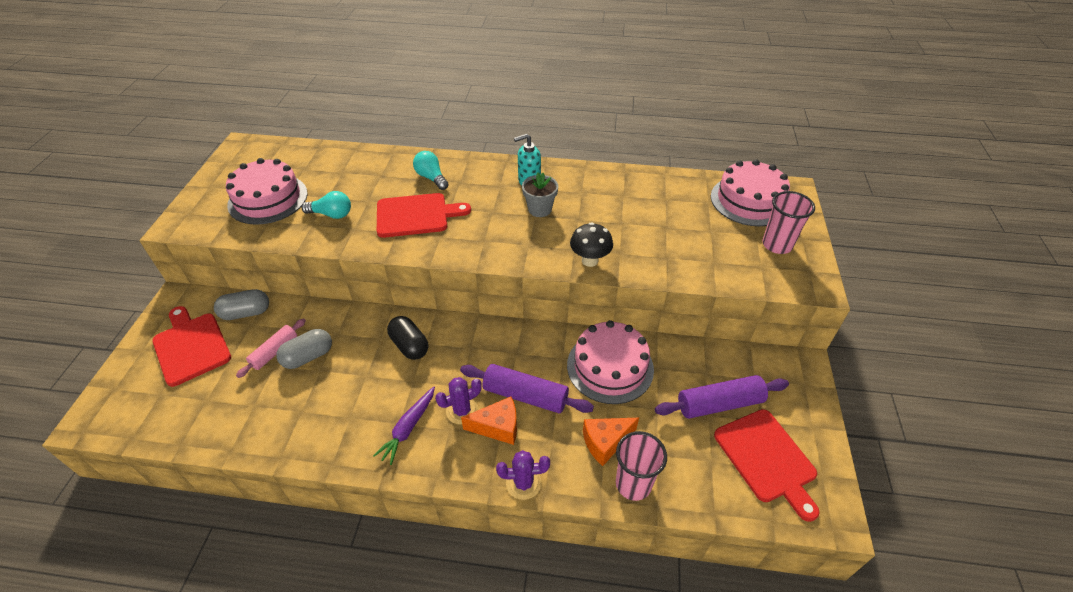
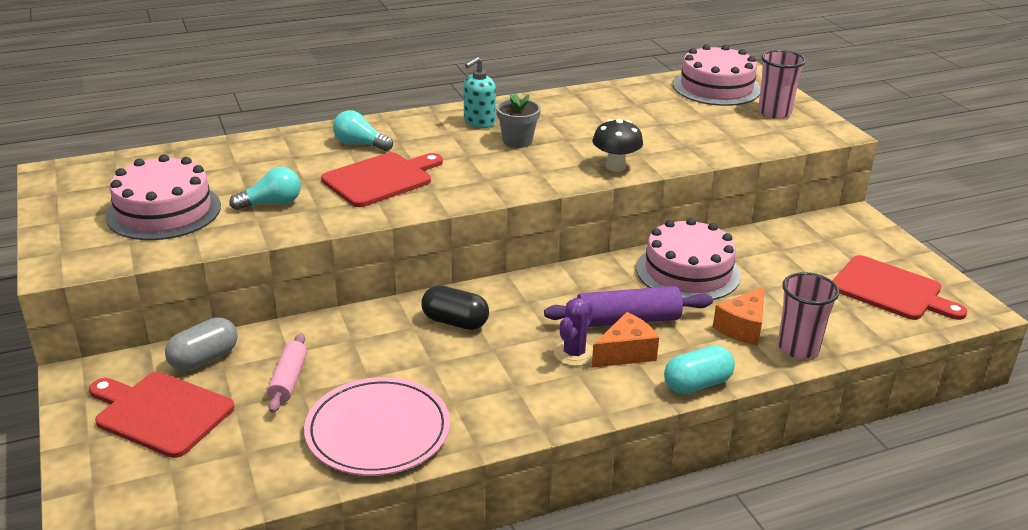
camera: 30 degrees left, 15 degrees down
grey capsule [276,329,332,369] -> none
purple carrot [373,386,435,465] -> none
purple cactus [496,450,550,500] -> turquoise capsule [664,345,735,394]
purple rolling pin [655,375,789,419] -> none
none -> pink plate [304,377,450,476]

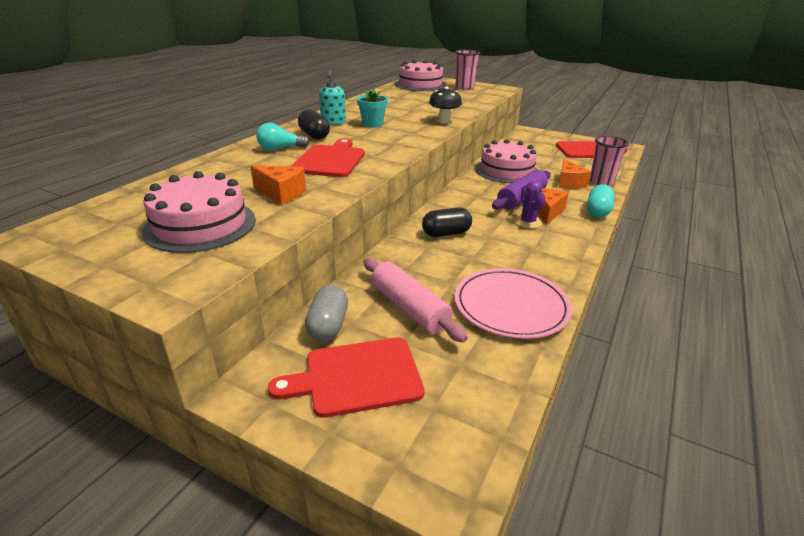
camera: 40 degrees left, 0 degrees up
turquoise light bulb [229,167,301,210] -> orange cheese [250,165,306,205]
pink rolling pin [267,333,307,413] -> pink rolling pin [364,258,468,342], size x1.55
grey flower pot [496,93,541,148] -> turquoise flower pot [357,89,388,128]
none -> black capsule [298,109,330,140]

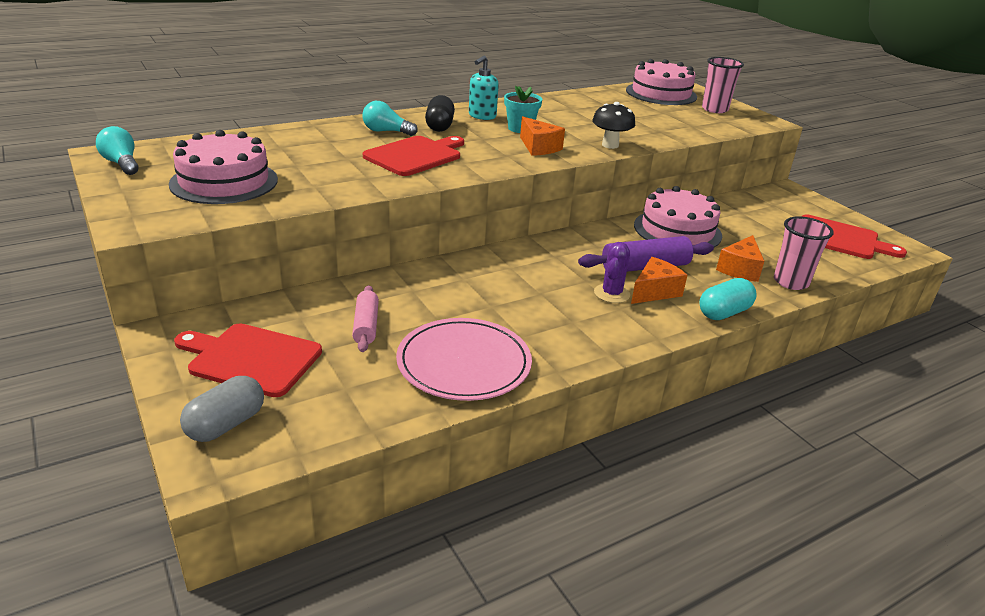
camera: 30 degrees right, 0 degrees up
orange cheese [250,165,306,205] -> orange cheese moved to [520,116,565,156]
grey capsule [305,285,348,341] -> grey capsule moved to [180,376,264,442]
pink rolling pin [364,258,468,342] -> pink rolling pin [352,285,379,352], size x0.65
black capsule [422,207,472,237] -> none
none -> turquoise light bulb [96,126,139,175]

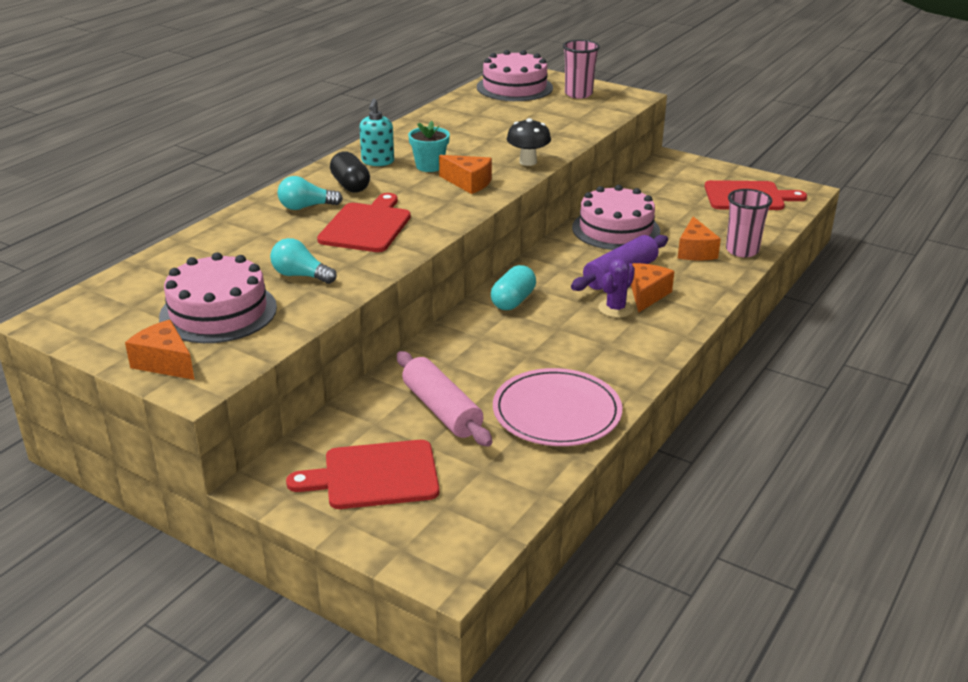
camera: 25 degrees left, 0 degrees up
turquoise light bulb [96,126,139,175] -> turquoise light bulb moved to [270,238,337,284]
grey capsule [180,376,264,442] -> none
pink rolling pin [352,285,379,352] -> pink rolling pin [397,351,492,447], size x1.55
purple cactus [594,242,630,303] -> purple cactus turned 45 degrees clockwise [598,258,635,318]
turquoise capsule [699,278,757,320] -> turquoise capsule moved to [491,265,536,310]
none -> orange cheese [125,320,195,380]

